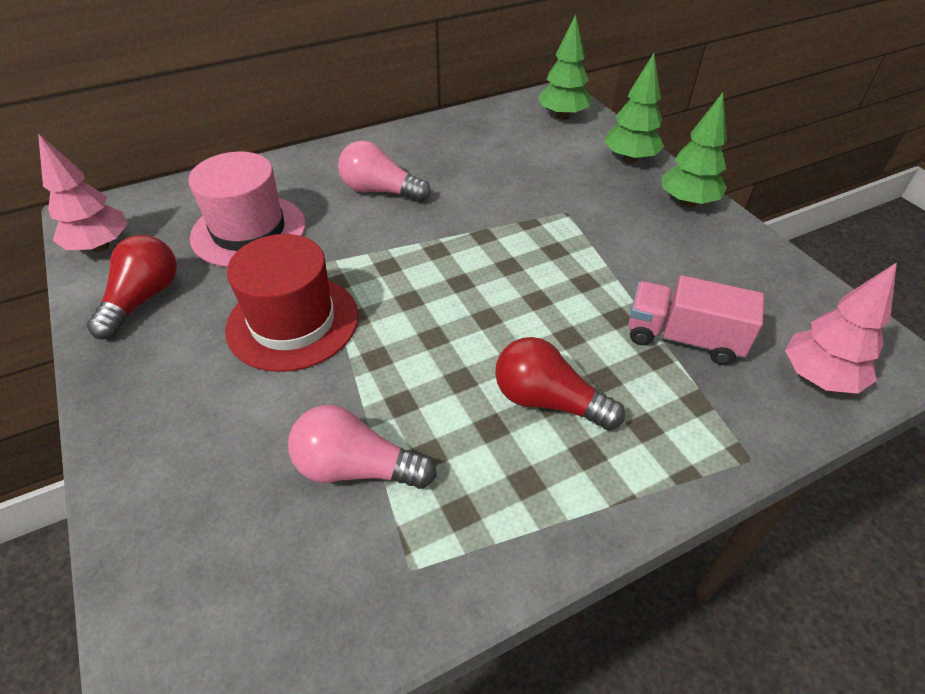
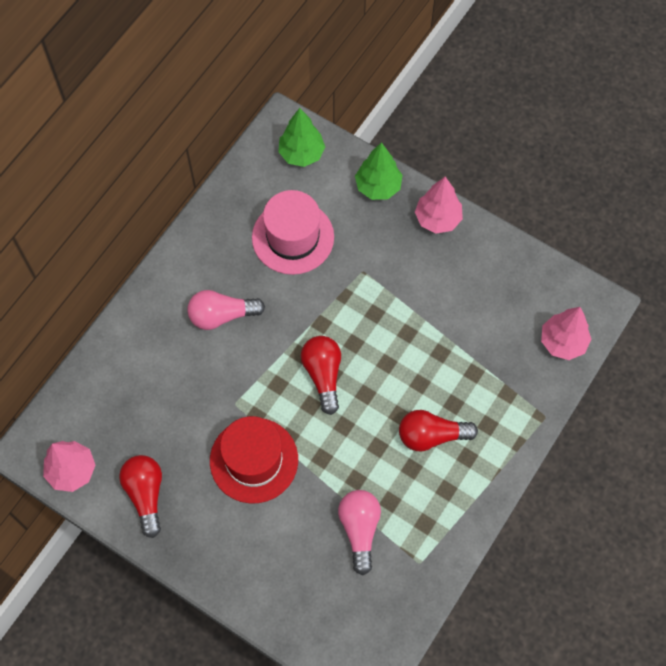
camera: 30 degrees left, 20 degrees up
pink hat [188,152,306,267] -> pink hat moved to [252,190,334,275]
pink light bulb [288,405,437,489] -> pink light bulb turned 105 degrees clockwise [338,490,381,575]
pink truck [628,275,764,365] -> none
green tree [662,92,727,207] -> pink tree [415,177,463,233]
none -> red light bulb [301,336,341,415]

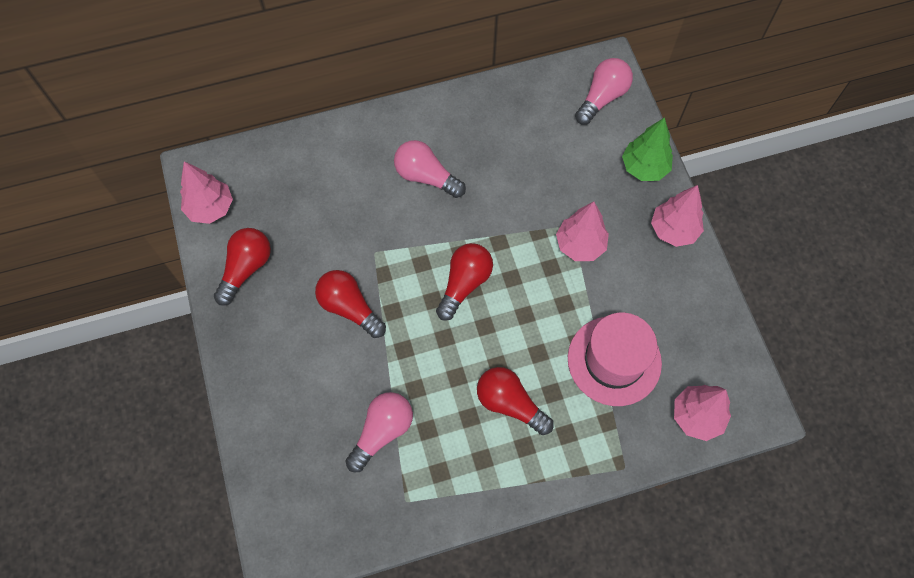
camera: 40 degrees right, 0 degrees up
red hat [210,416,298,503] -> red light bulb [315,270,386,338]
pink hat [252,190,334,275] -> pink hat moved to [568,313,662,406]
green tree [278,108,325,167] -> pink light bulb [575,58,633,124]
none -> pink tree [556,202,609,261]

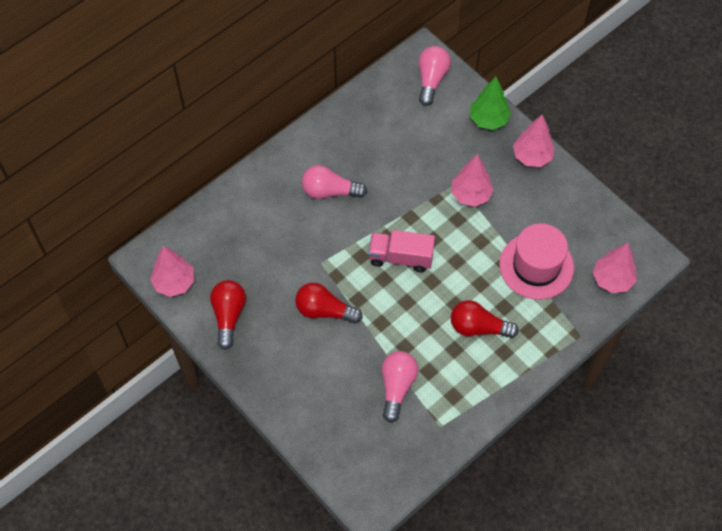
camera: 25 degrees left, 5 degrees down
red light bulb [436,243,493,321] -> pink truck [368,230,435,272]

